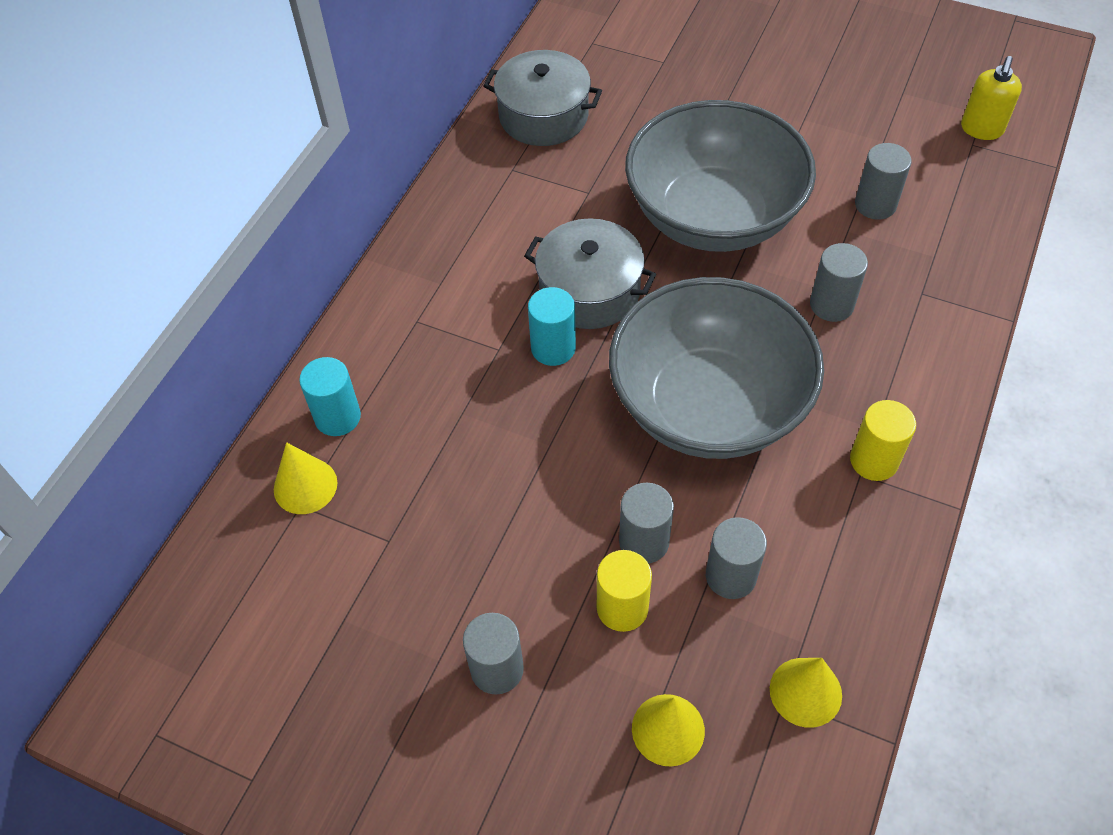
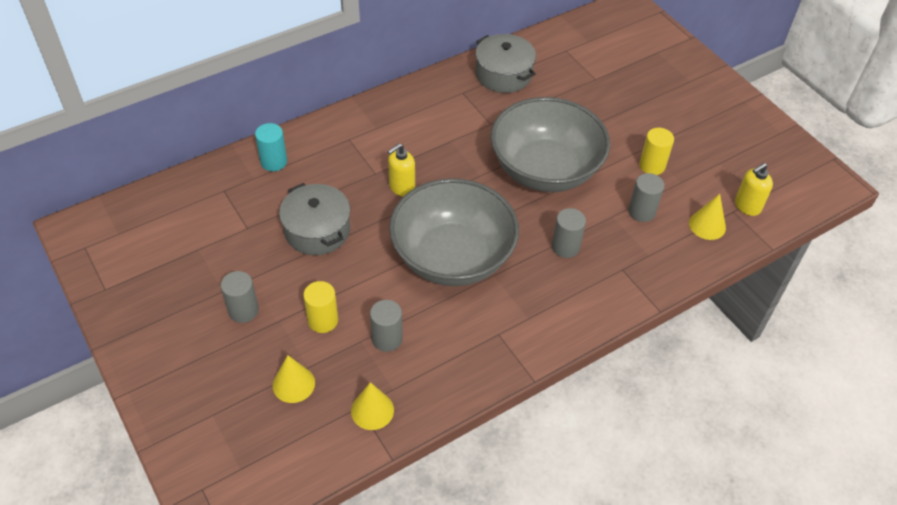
camera: 30 degrees right, 5 degrees down
yellow cone [274,442,337,514] -> yellow cone moved to [689,194,726,240]
grey pot [524,218,656,329] -> grey pot moved to [279,183,350,255]
turquoise cylinder [528,287,576,366] -> yellow soap dispenser [387,143,415,197]
grey cylinder [619,483,674,563] -> none
yellow cylinder [850,400,916,481] -> yellow cylinder moved to [639,128,674,175]

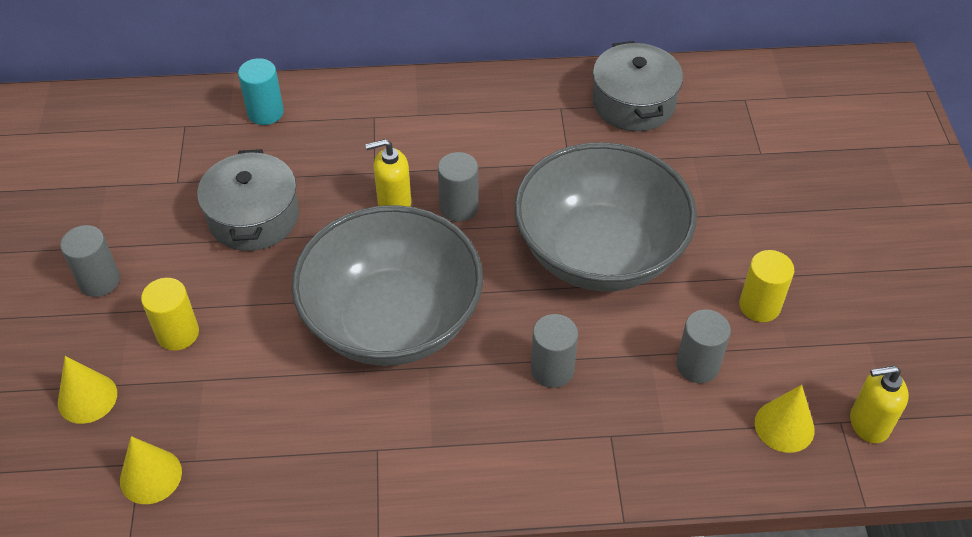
camera: 30 degrees right, 0 degrees up
grey cylinder [370,300,403,352] -> grey cylinder moved to [438,152,479,222]

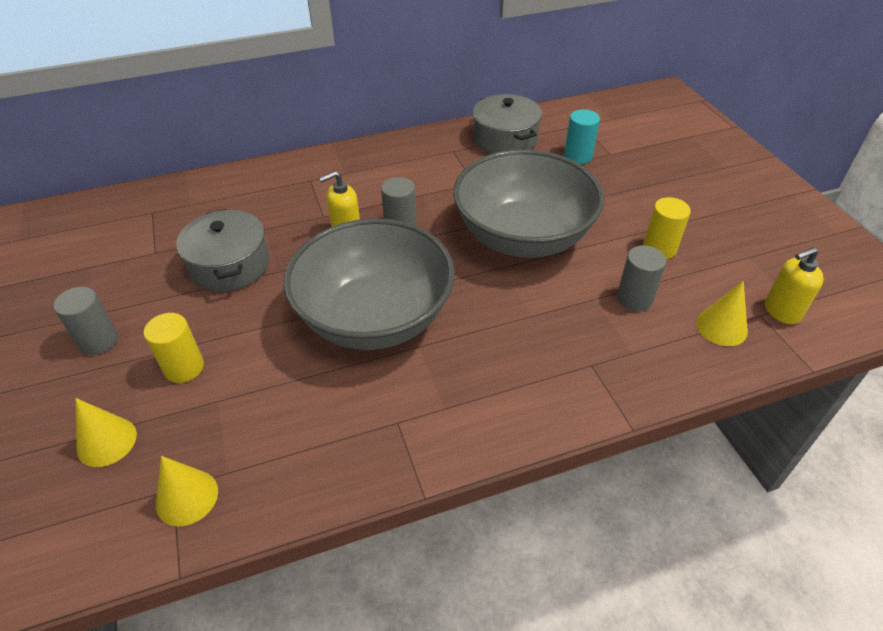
camera: 15 degrees left, 5 degrees down
turquoise cylinder [238,58,284,125] -> turquoise cylinder moved to [564,109,600,164]
grey cylinder [531,314,578,388] -> none

